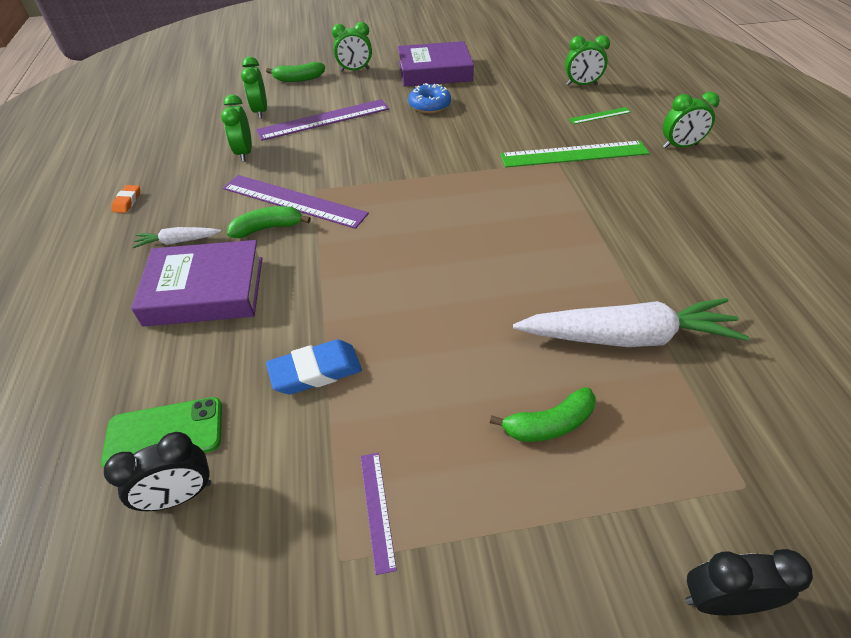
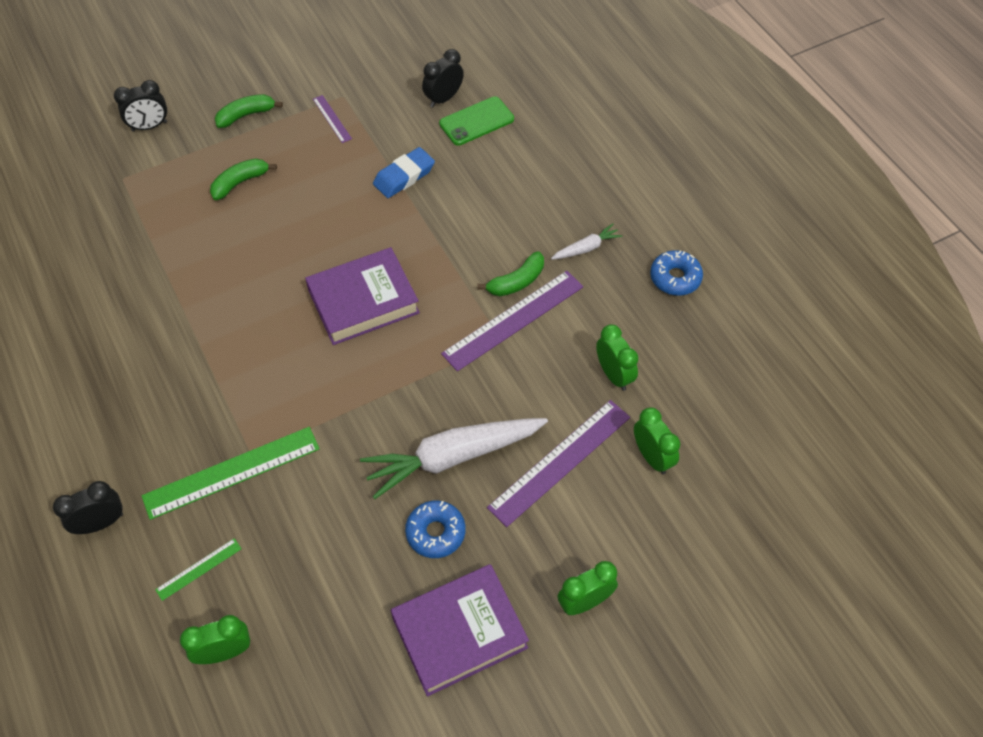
camera: 160 degrees right, 10 degrees up
orange eraser [111,185,140,213] -> blue donut [650,250,703,295]
purple book [131,240,262,326] -> purple book moved to [305,247,420,345]
purple ruler [223,175,369,229] -> purple ruler turned 45 degrees counterclockwise [441,271,583,371]
green banana [266,62,325,82] -> green banana moved to [215,94,283,128]
white carrot [513,298,749,347] -> white carrot moved to [360,418,548,499]
green clock [663,92,720,148] -> black clock [53,481,123,534]

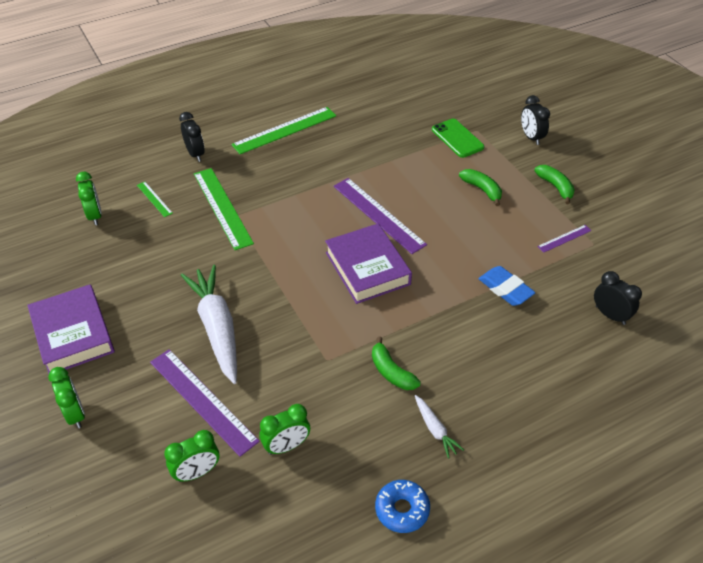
camera: 90 degrees right, 10 degrees down
blue donut [405,501,466,558] -> none
green phone [439,96,514,146] -> green phone moved to [432,119,484,158]
purple ruler [441,271,583,371] -> purple ruler moved to [333,178,427,254]
none -> green ruler [231,107,336,154]

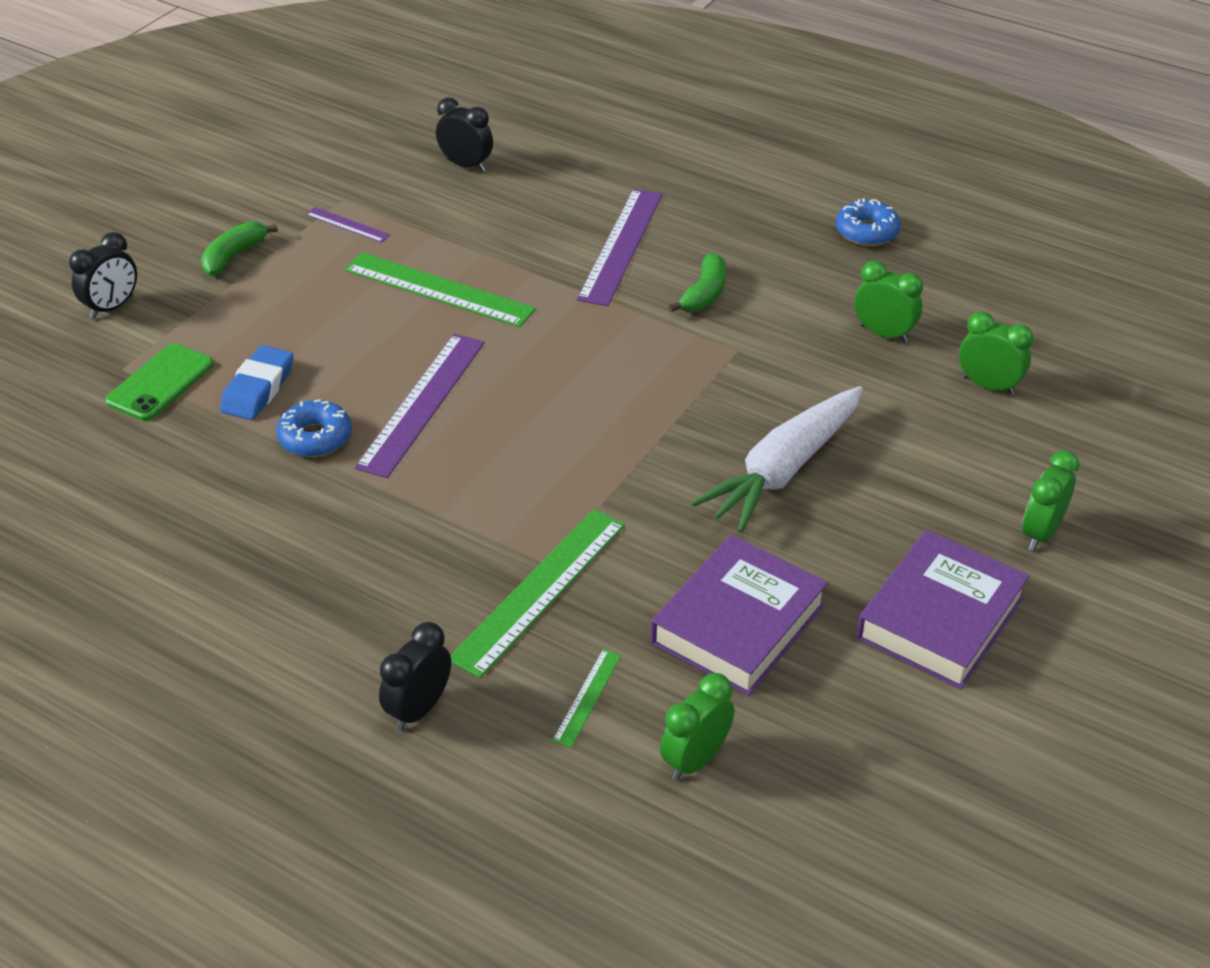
camera: 120 degrees left, 5 degrees down
purple ruler [150,349,260,457] -> purple ruler moved to [577,189,663,306]
green ruler [231,107,336,154] -> green ruler moved to [344,252,536,327]
purple book [325,224,412,304] -> purple book moved to [651,535,828,696]
white carrot [415,395,464,458] -> none
green banana [459,169,502,206] -> none
blue eraser [478,266,535,306] -> blue eraser moved to [220,345,294,420]
black clock [594,271,642,325] -> black clock turned 105 degrees clockwise [436,97,493,172]
none -> blue donut [276,399,352,457]

